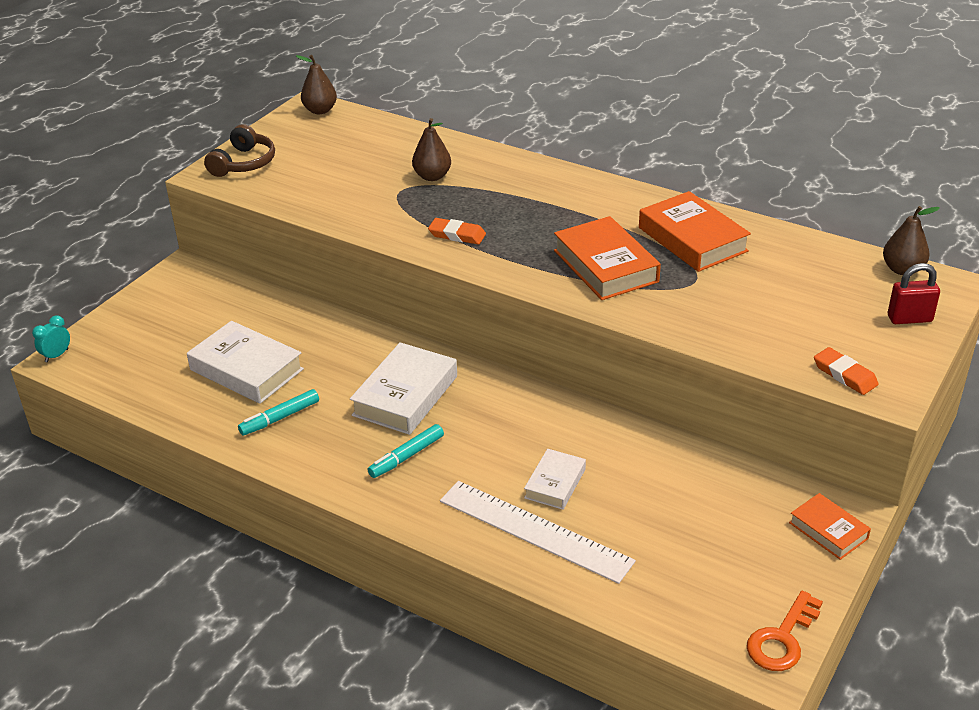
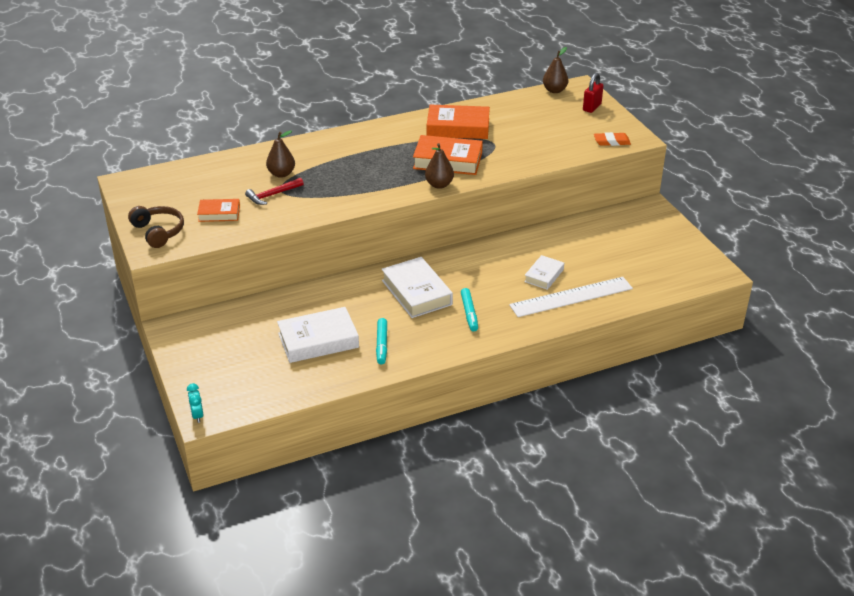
camera: 55 degrees left, 0 degrees up
brown pear [296,55,337,114] -> brown pear moved to [425,143,454,189]
orange eraser [428,218,486,244] -> none
white book [524,449,586,510] -> white book turned 60 degrees clockwise [524,255,564,290]
orange key [747,591,823,671] -> none
orange book [789,493,871,560] -> orange book moved to [197,199,240,222]
none -> red hammer [245,178,304,205]

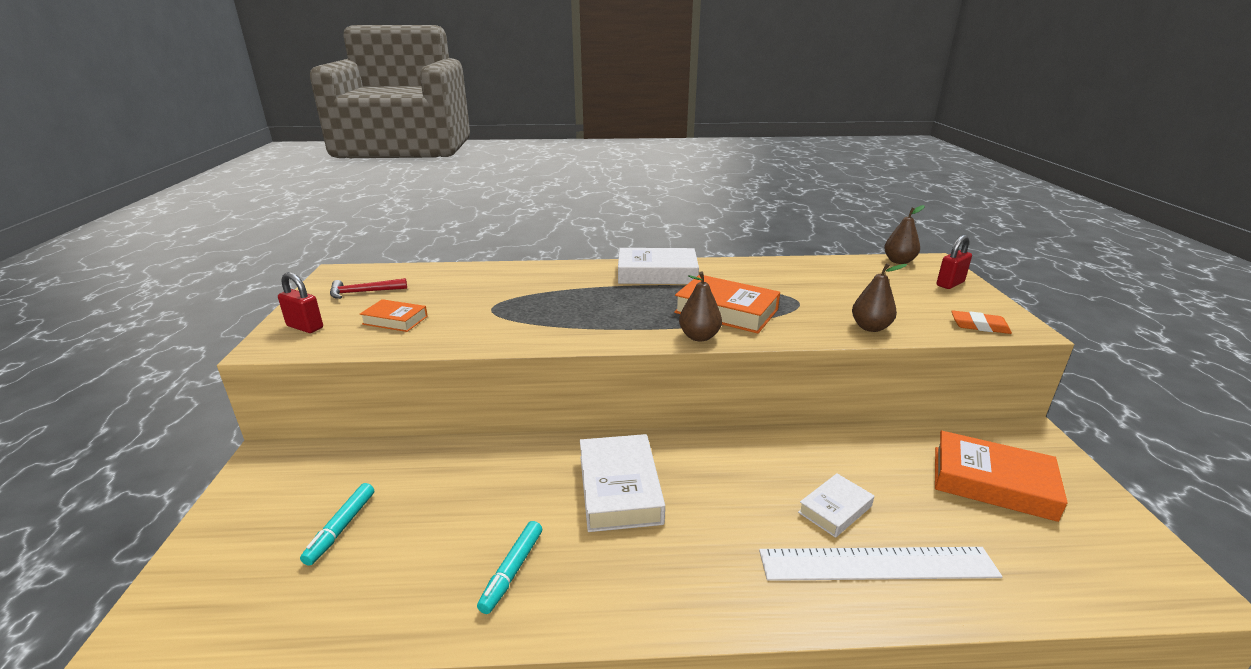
camera: 20 degrees right, 10 degrees down
brown headphones [128,206,184,248] -> red padlock [278,272,323,333]
turquoise clock [187,383,203,423] -> none
red hammer [245,178,304,205] -> red hammer moved to [330,278,407,299]
brown pear [266,130,295,178] -> brown pear moved to [852,263,907,332]
white book [277,307,359,363] -> white book moved to [618,248,699,284]
orange book [427,104,490,139] -> orange book moved to [935,430,1068,522]
turquoise marker [461,288,478,331] -> turquoise marker moved to [300,483,374,566]

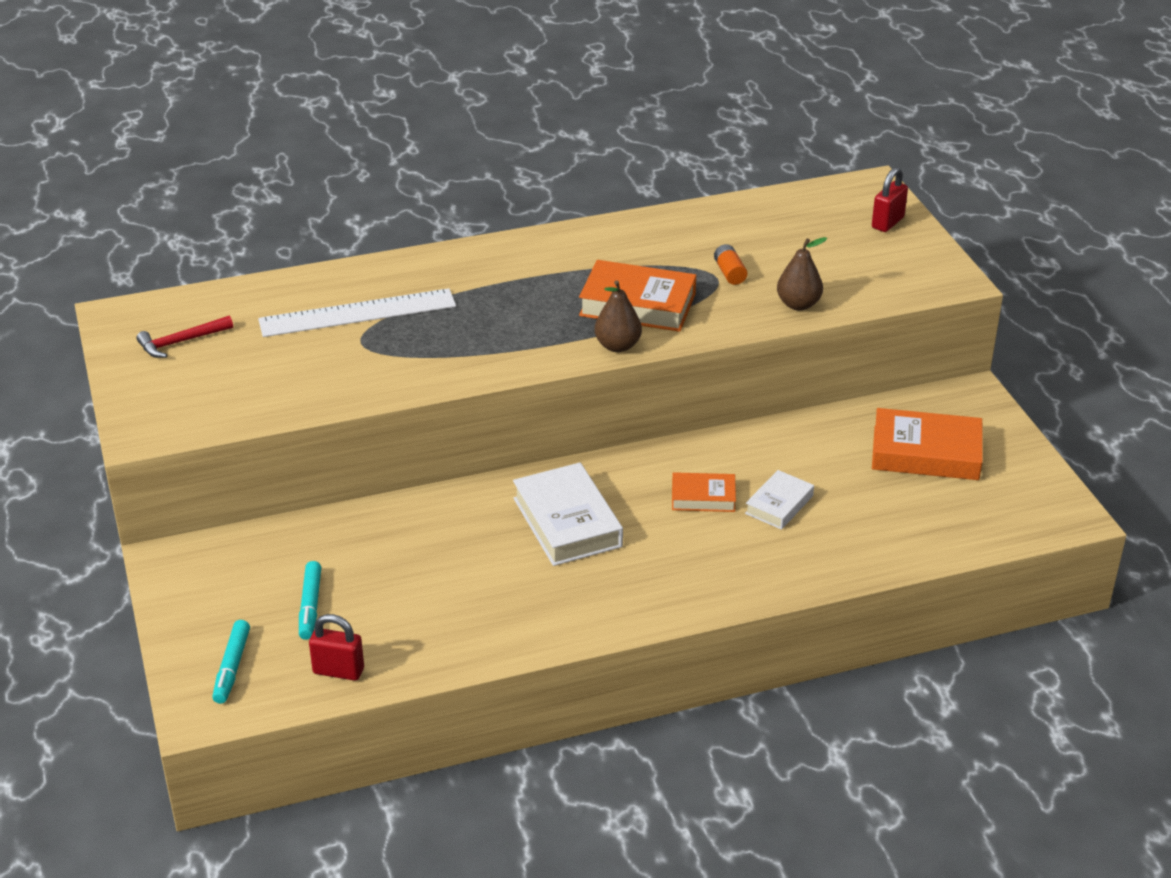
camera: 15 degrees left, 10 degrees up
red padlock [278,272,323,333] -> red padlock moved to [309,614,364,681]
orange book [360,299,428,332] -> orange book moved to [672,472,736,512]
turquoise marker [477,521,542,614] -> turquoise marker moved to [212,620,250,704]
white book [618,248,699,284] -> none
white ruler [759,547,1002,581] -> white ruler moved to [258,288,456,337]
brown pear [884,205,925,264] -> none
orange eraser [951,310,1012,334] -> none
none -> orange battery [714,244,748,285]

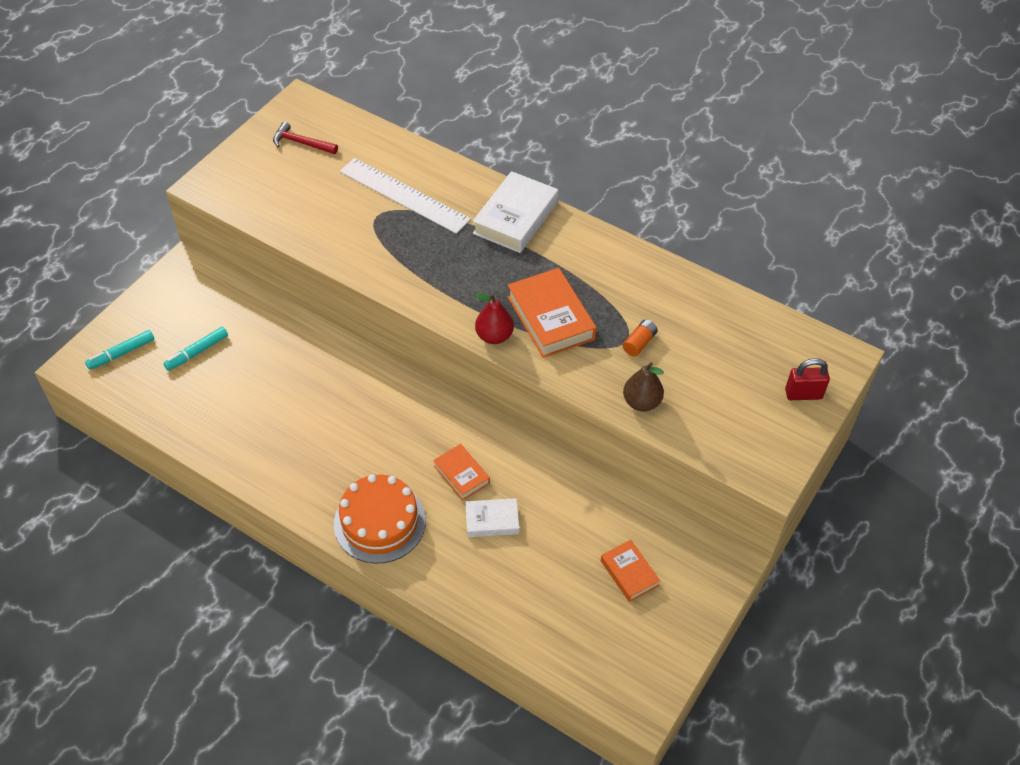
camera: 50 degrees right, 15 degrees up
red padlock [309,614,364,681] -> none
white book [513,463,623,566] -> white book moved to [473,171,558,253]
brown pear [594,280,642,352] -> red pear [475,293,514,344]
orange book [872,408,983,480] -> orange book [601,540,660,602], size x0.58
none -> orange cake [334,474,426,563]

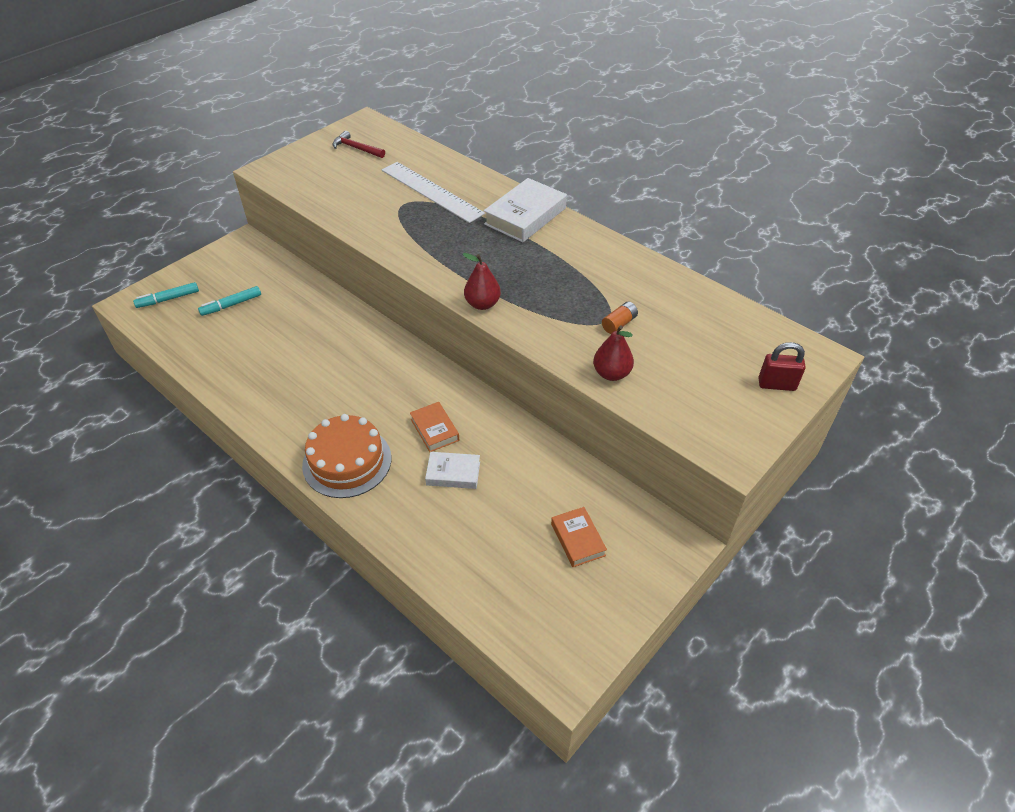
camera: 10 degrees right, 5 degrees down
orange book [508,268,597,358] -> none
brown pear [623,362,664,411] -> red pear [593,326,634,381]

